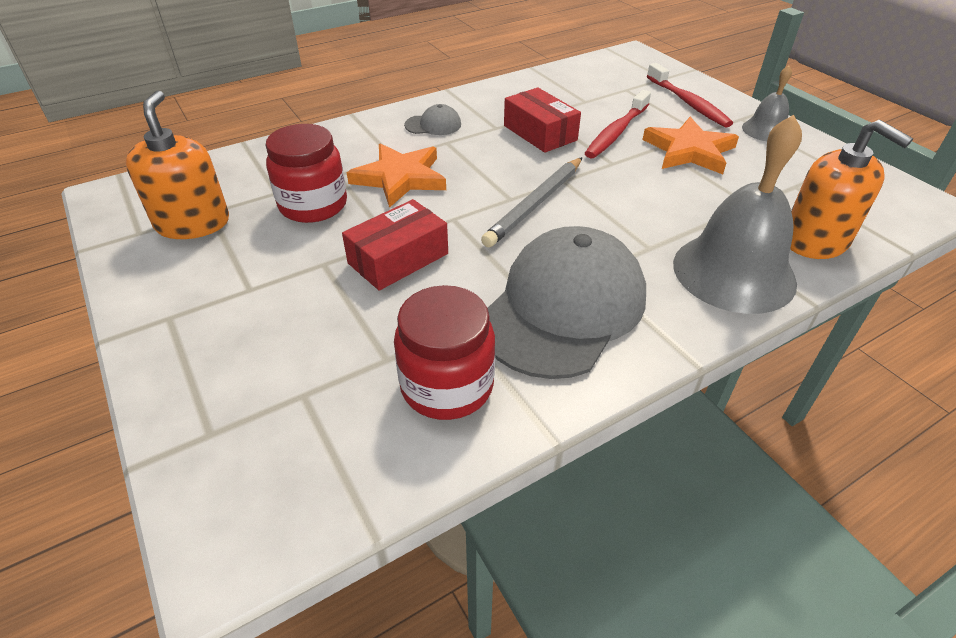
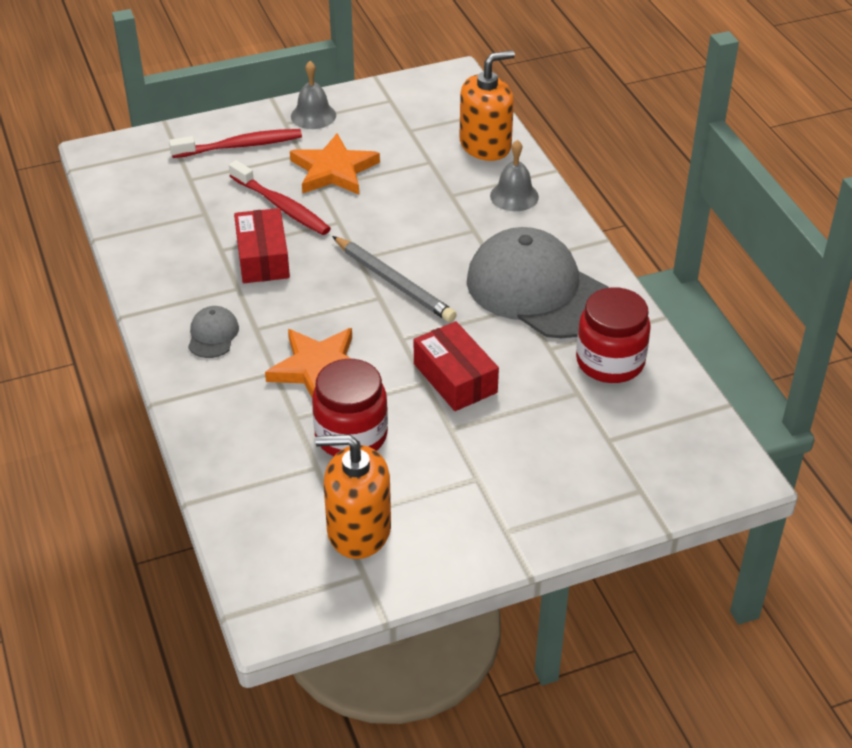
camera: 80 degrees left, 0 degrees up
red box [504,87,581,153] -> red box turned 75 degrees counterclockwise [234,208,290,283]
grey bell [673,115,802,314] -> grey bell [490,140,539,211], size x0.52

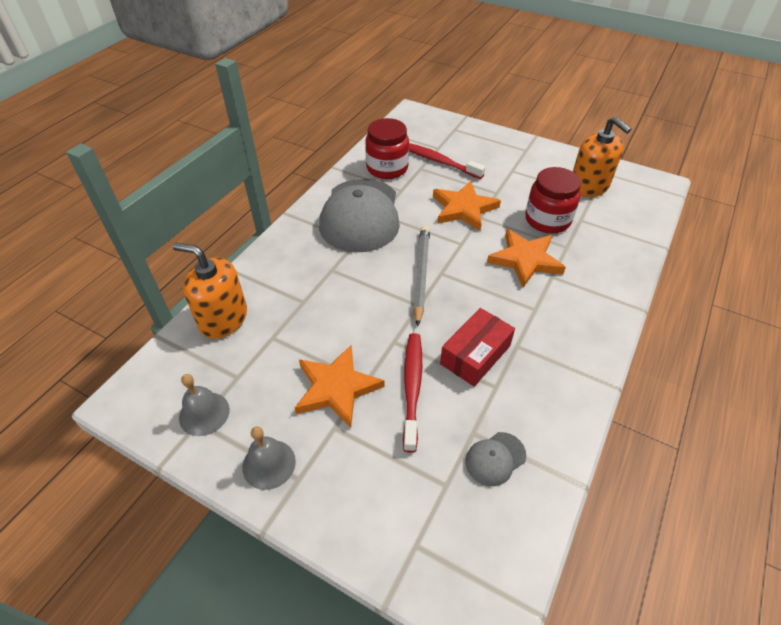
camera: 130 degrees left, 5 degrees up
red toothbrush [169,129,302,158] -> red toothbrush moved to [409,143,485,179]
grey cap [188,306,239,358] -> grey cap moved to [465,432,526,486]
red box [414,321,499,411] -> orange star [433,181,501,231]
grey bell [490,140,539,211] -> grey bell moved to [179,374,230,436]

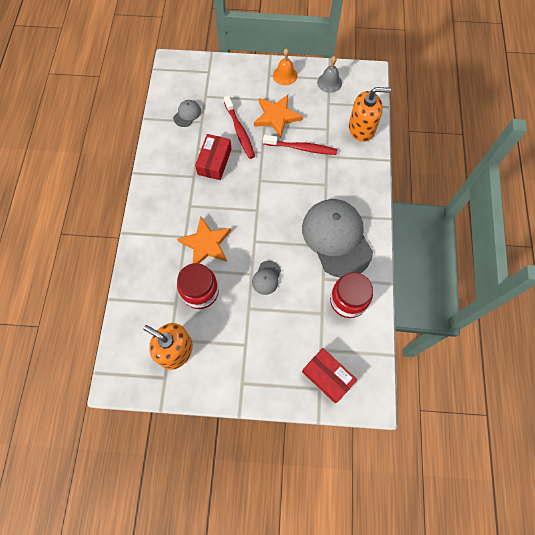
camera: 155 degrees right, 20 degrees up
grey bell [242,426,296,490] -> orange bell [273,48,298,85]
red toothbrush [409,143,485,179] -> red toothbrush moved to [263,135,337,155]
grey pencil [414,225,430,327] -> none
orange star [433,181,501,231] -> grey cap [252,261,281,295]
none -> red box [302,348,357,403]

